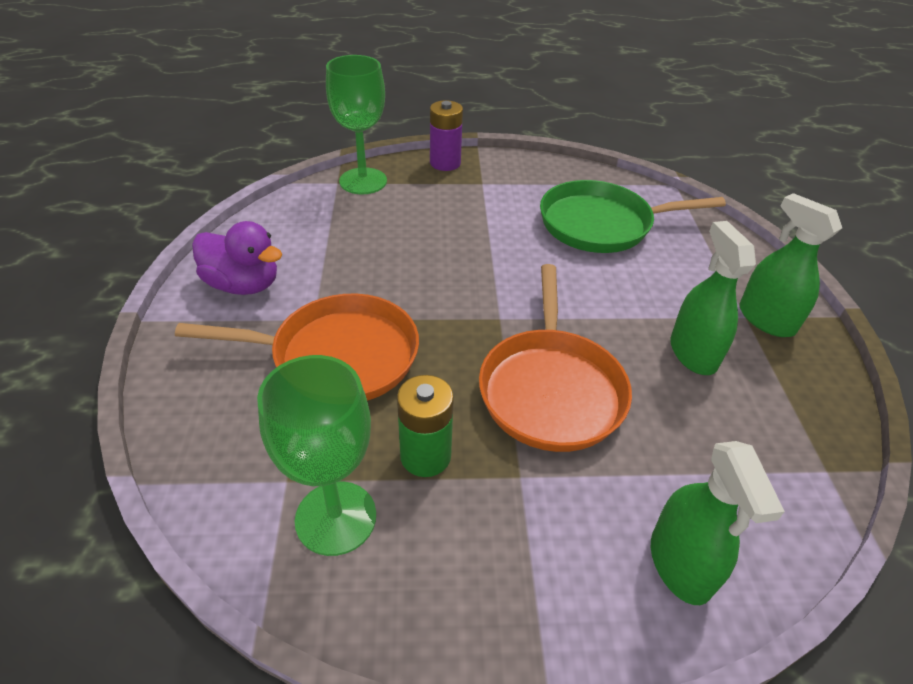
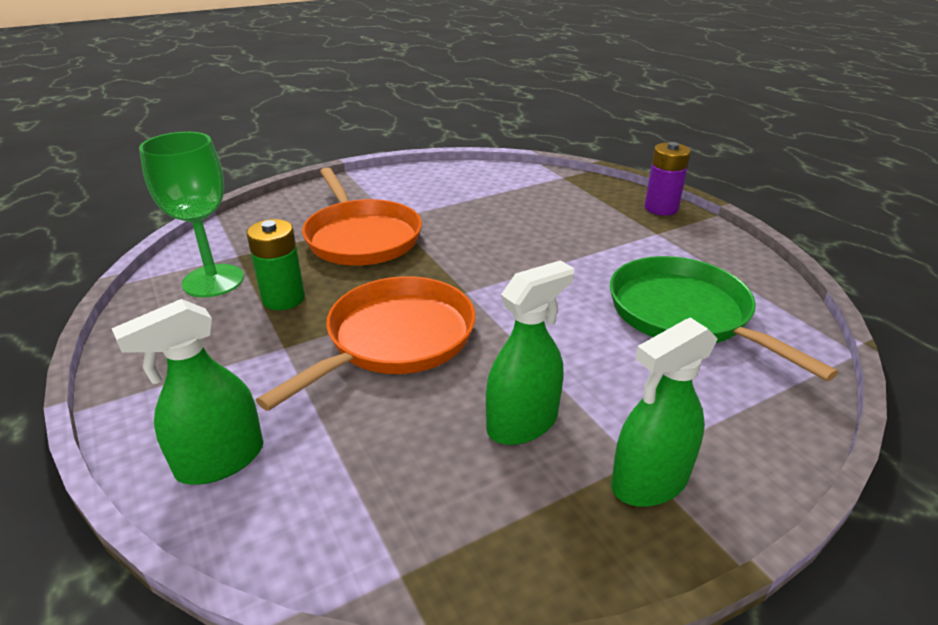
camera: 65 degrees right, 10 degrees down
purple duck [192,221,282,295] -> none
green goblet [326,55,387,194] -> none
orange pan [479,264,632,452] -> orange pan turned 150 degrees clockwise [256,276,476,411]
green spray bottle [739,193,842,337] -> green spray bottle turned 150 degrees counterclockwise [611,317,718,507]

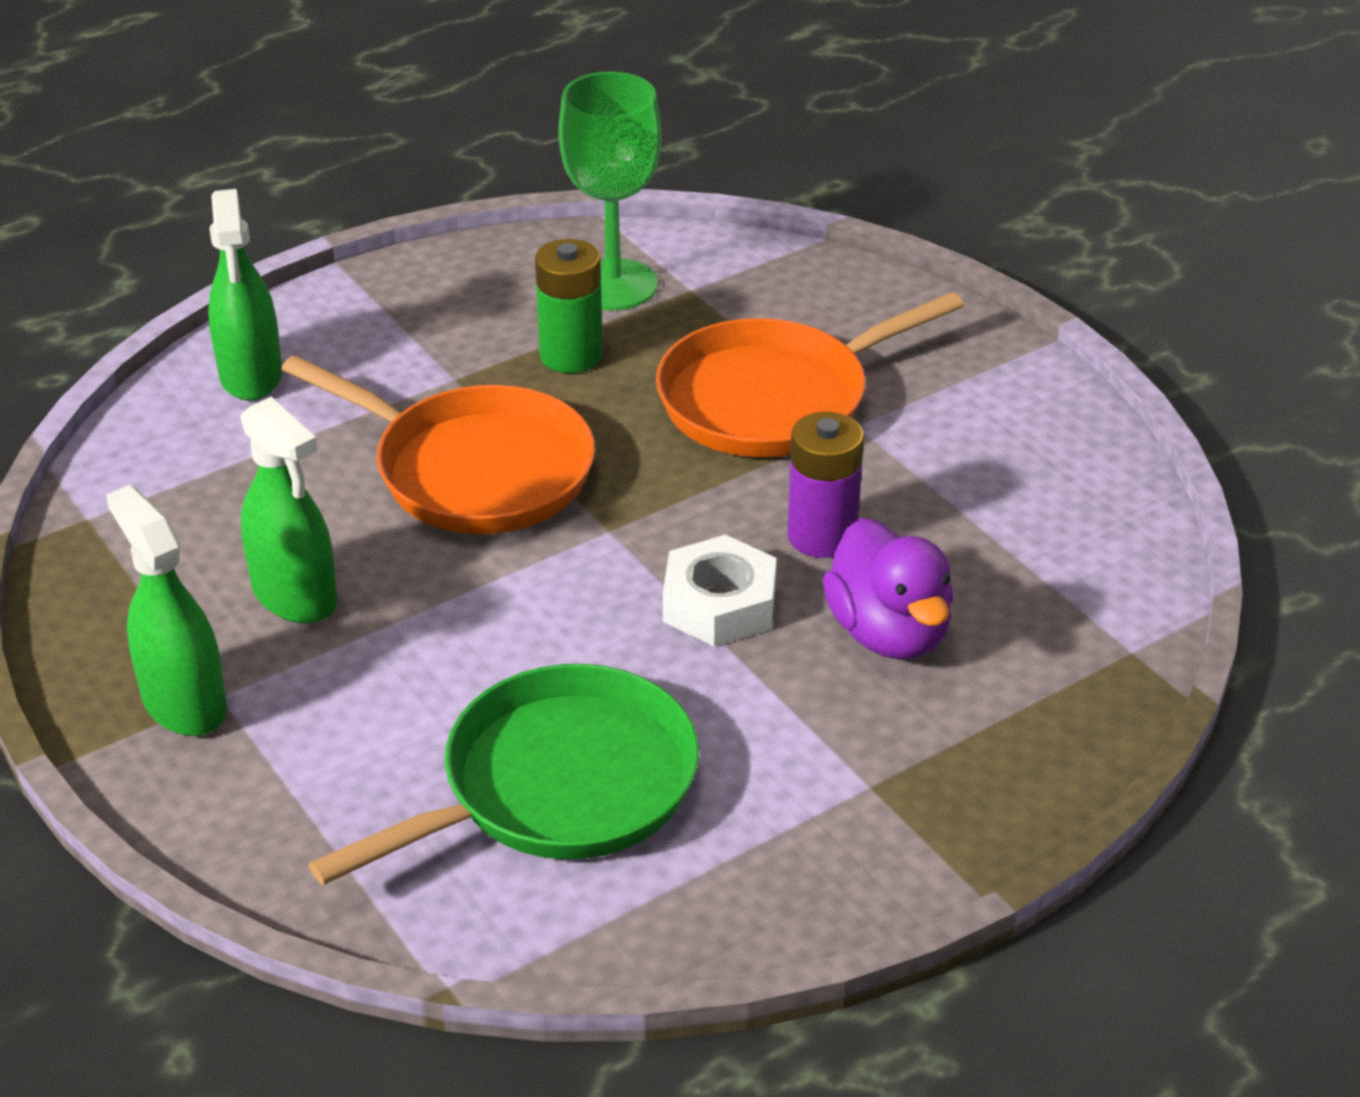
camera: 85 degrees right, 5 degrees up
green spray bottle [112,299,263,485] -> green spray bottle turned 150 degrees counterclockwise [208,189,282,400]
purple battery [644,142,691,216] -> purple battery moved to [787,412,864,558]
none -> white nut [663,535,777,647]
none -> purple duck [822,518,953,660]

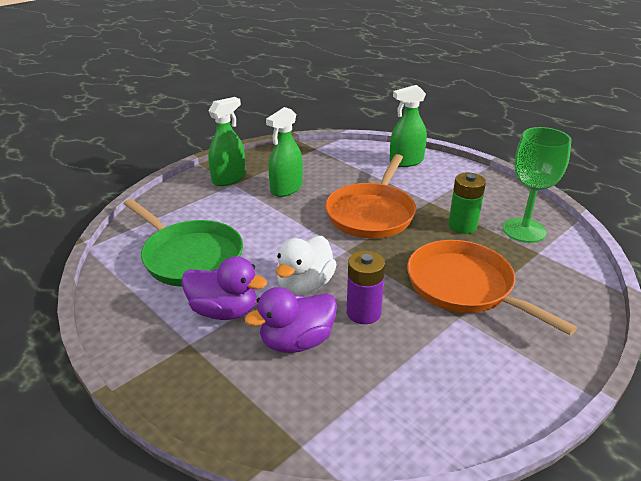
camera: 80 degrees right, 5 degrees down
white nut [663,535,777,647] -> white duck [276,236,337,296]
none -> purple duck [181,256,267,320]

